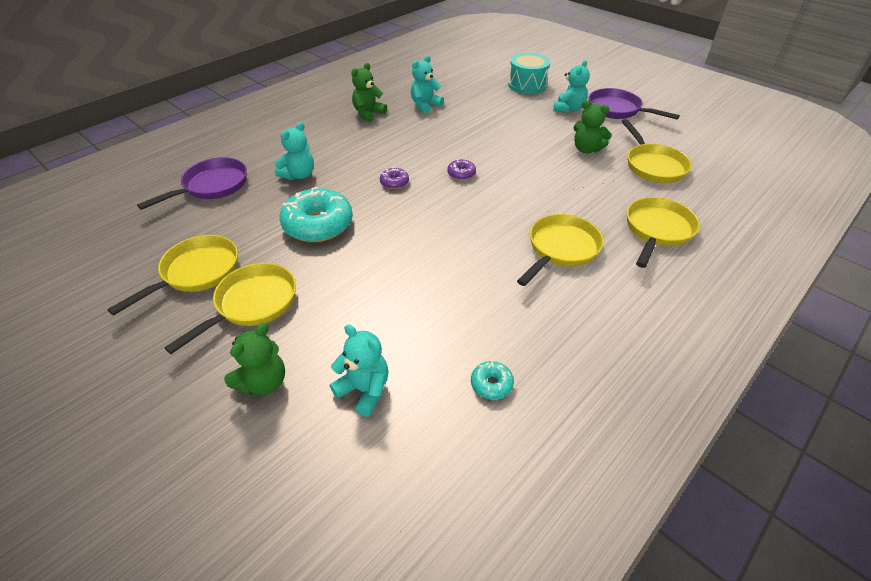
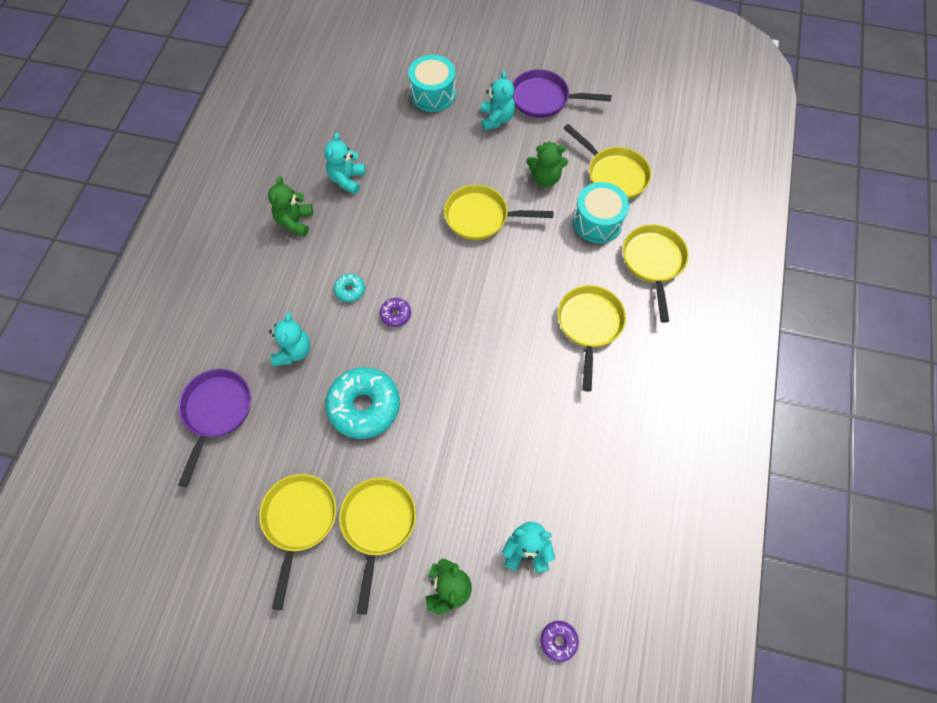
camera: 30 degrees left, 20 degrees up
purple donut [447,159,476,180] -> purple donut moved to [540,621,579,662]
turquoise donut [471,360,514,400] -> turquoise donut moved to [334,274,365,302]
none -> yellow pan [444,185,554,240]
none -> turquoise drum [573,182,629,243]

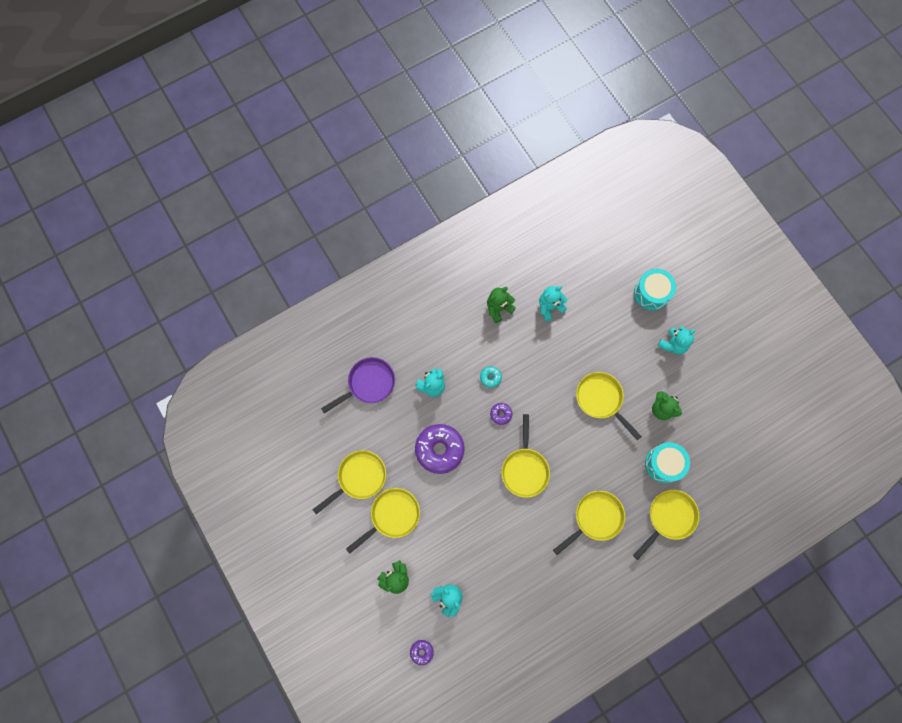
camera: 45 degrees right, 10 degrees up
turquoise donut [325,367,400,439] -> purple donut [415,424,465,474]
purple pan [512,69,612,118] -> none
yellow pan [563,124,651,199] -> yellow pan moved to [501,414,550,498]

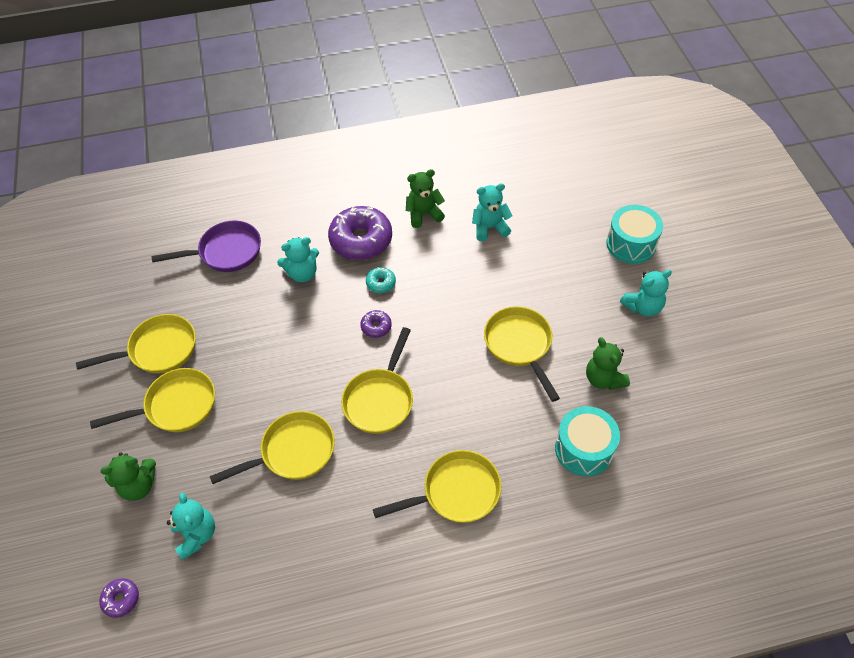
camera: 20 degrees right, 20 degrees down
purple donut [415,424,465,474] -> purple donut moved to [328,206,392,260]
yellow pan [633,490,699,560] -> yellow pan moved to [210,411,335,484]

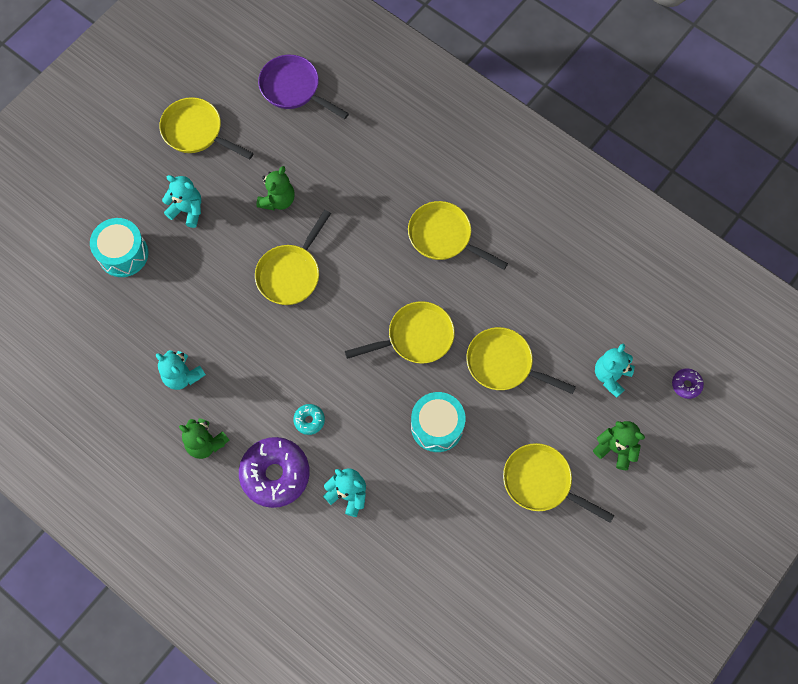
camera: 130 degrees left, 15 degrees up
yellow pan [76,314,196,373] -> yellow pan moved to [159,97,254,159]
purple pan [152,221,261,272] -> purple pan moved to [258,55,349,119]
purple donut [360,310,392,338] -> none
turquoise drum [555,406,620,477] -> turquoise drum moved to [411,392,465,452]

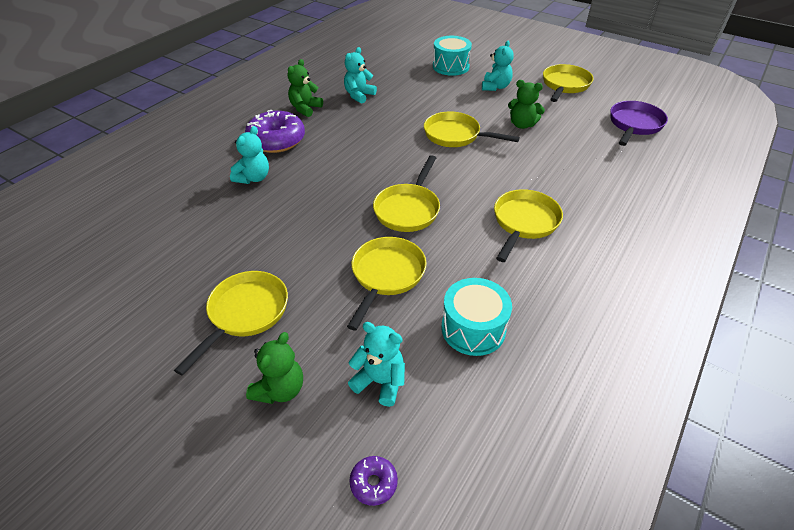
camera: 85 degrees right, 25 degrees down
turquoise donut [293,404,325,435] -> none
yellow pan [345,301,455,364] -> yellow pan turned 45 degrees clockwise [373,155,440,232]
turquoise drum [411,392,465,452] -> turquoise drum moved to [441,278,512,356]

